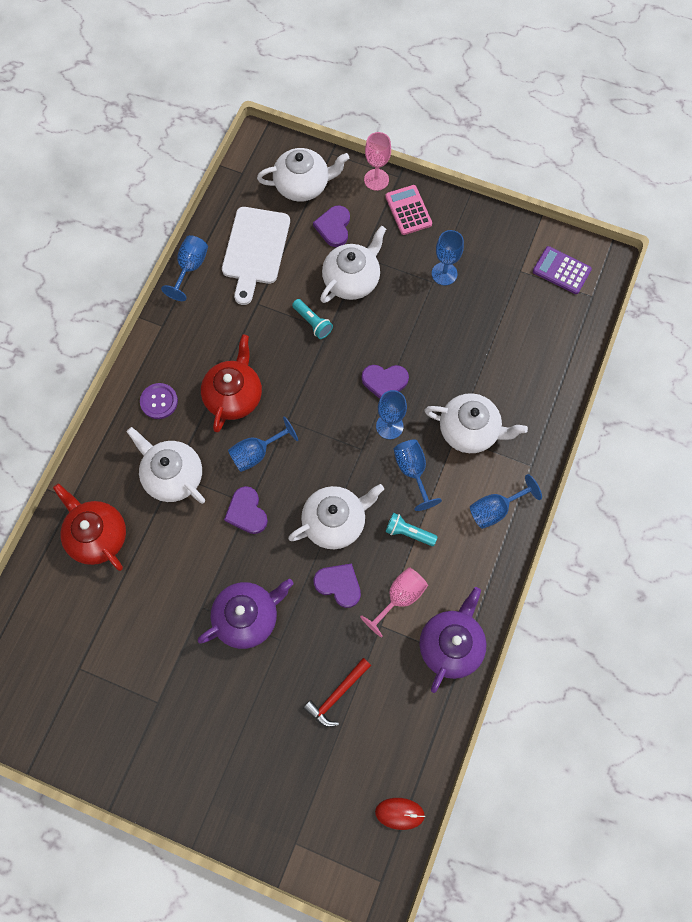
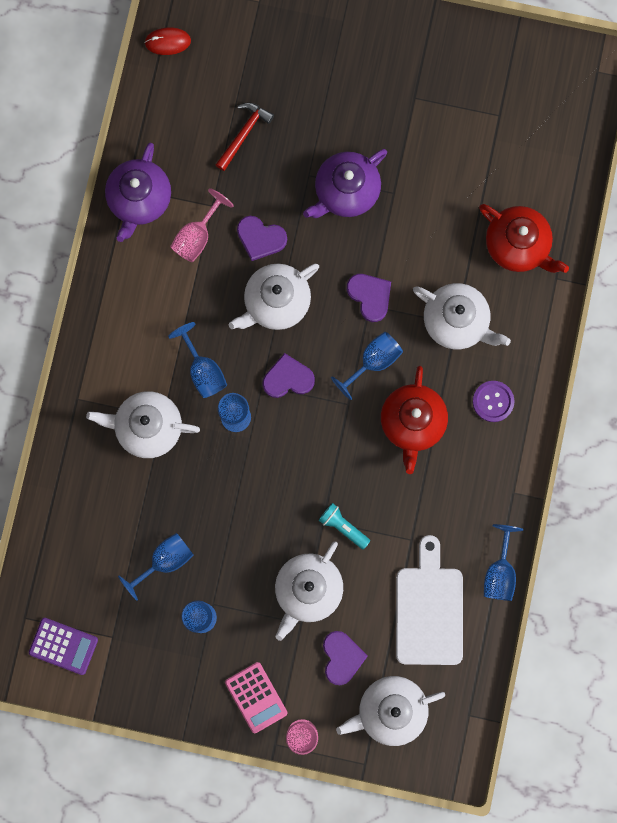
camera: 170 degrees right, 10 degrees up
purple heart [362,365,409,399] -> purple heart moved to [263,353,315,398]
turquoise flashlight [386,513,438,546] -> none
blue goblet [470,474,542,529] -> blue goblet moved to [118,533,193,601]

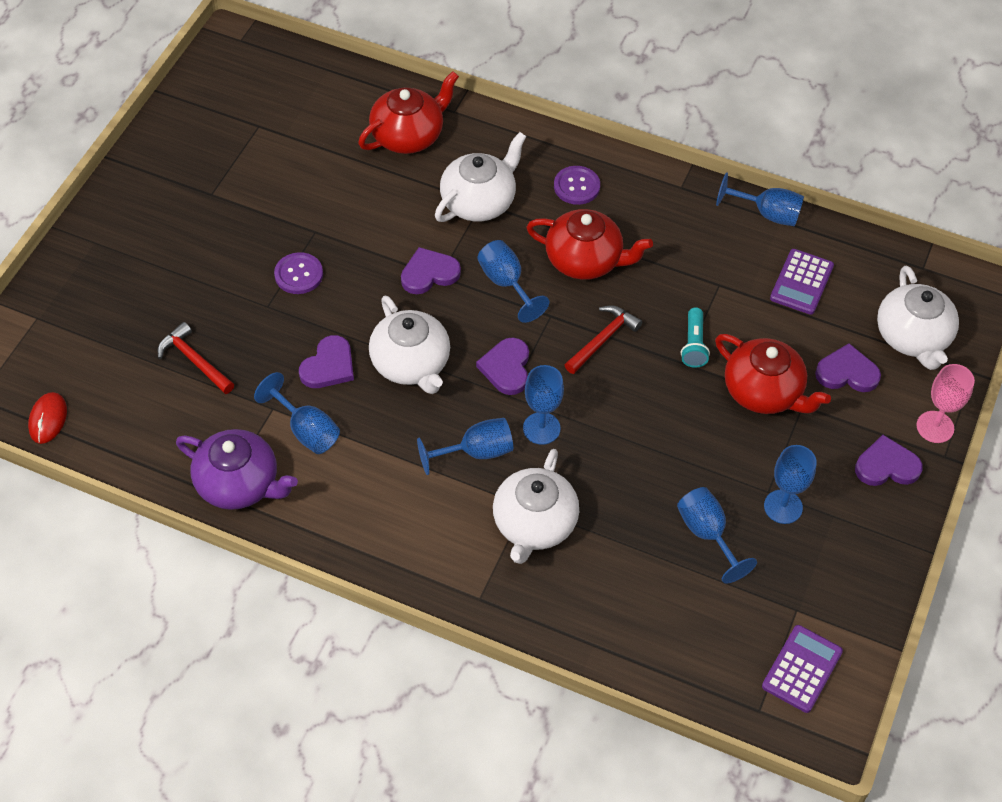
camera: 80 degrees left, 25 degrees down
pink goblet [170,188,234,262] -> blue goblet [254,372,340,454]
pink calculator [225,662,288,733] -> purple heart [855,435,923,486]
white teapot [275,541,343,641] -> red teapot [715,334,831,414]
purple teapot [303,149,387,218] -> purple button [274,252,323,294]
turquoise flashlight [319,503,370,549] -> turquoise flashlight turned 45 degrees counterclockwise [681,307,710,368]
white cutting board [396,535,463,665] -> purple calculator [770,249,834,315]
none -> red hammer [565,305,643,374]

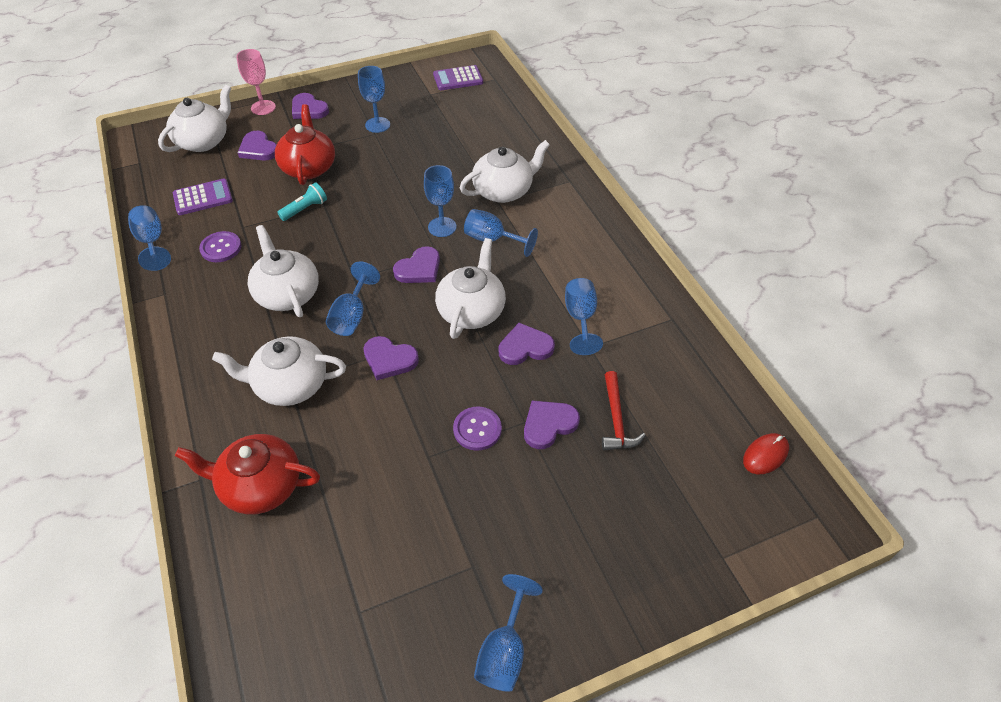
camera: 135 degrees left, 5 degrees down
purple teapot [176,429,298,510] -> none
red teapot [526,209,653,280] -> white teapot [248,225,319,317]
purple button [554,166,600,205] -> purple button moved to [199,231,242,262]
red hammer [565,305,643,374] -> none
blue goblet [677,487,757,583] -> blue goblet moved to [474,574,543,692]
none -> purple heart [524,400,580,449]

